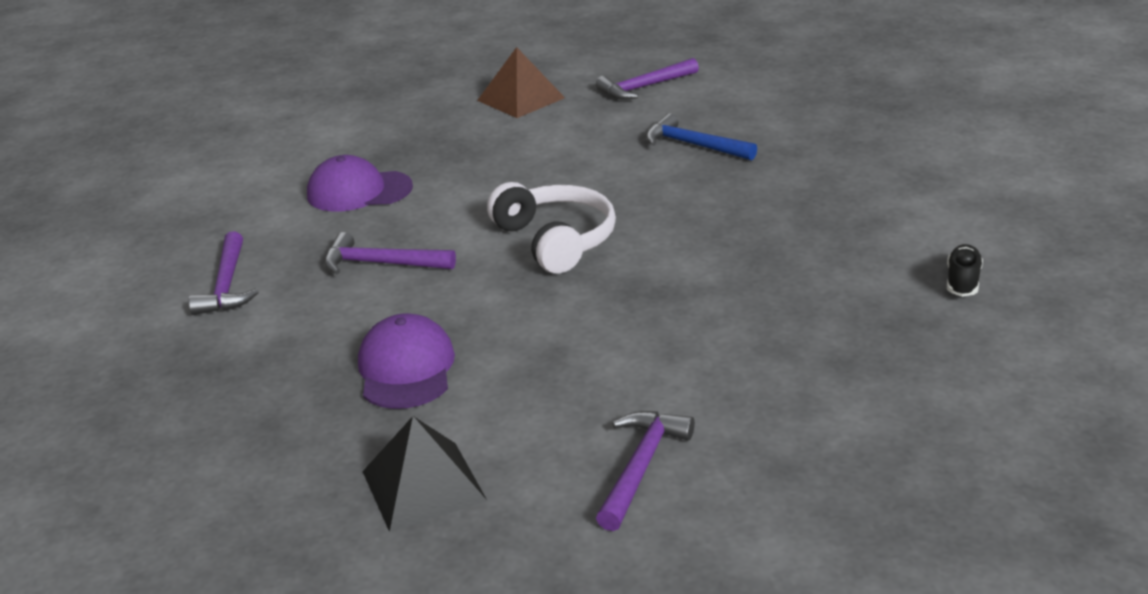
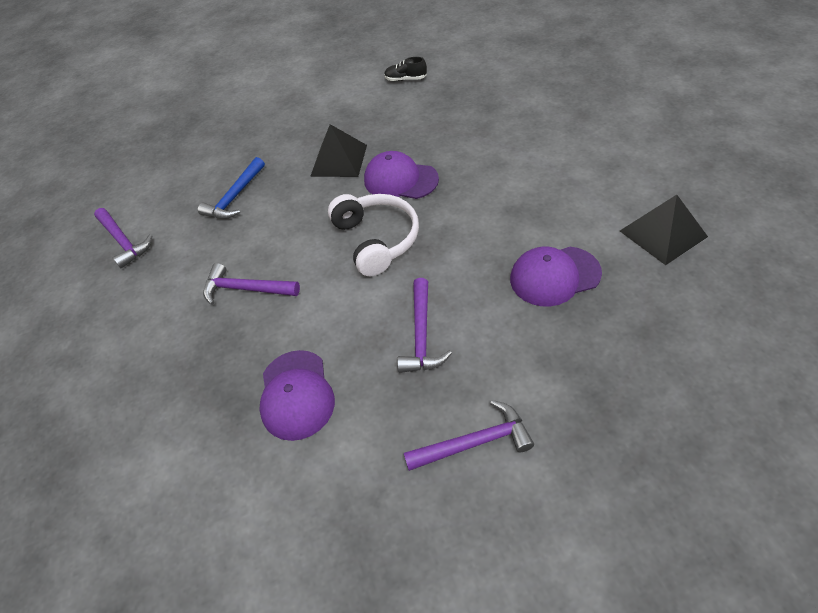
camera: 95 degrees left, 20 degrees up
brown pyramid [477,47,565,118] -> none
white headphones [487,182,616,274] -> white headphones turned 105 degrees clockwise [328,194,419,276]
purple hammer [596,411,695,531] -> purple hammer moved to [203,263,300,305]
none -> black pyramid [310,124,367,177]
none -> purple cap [364,151,439,199]

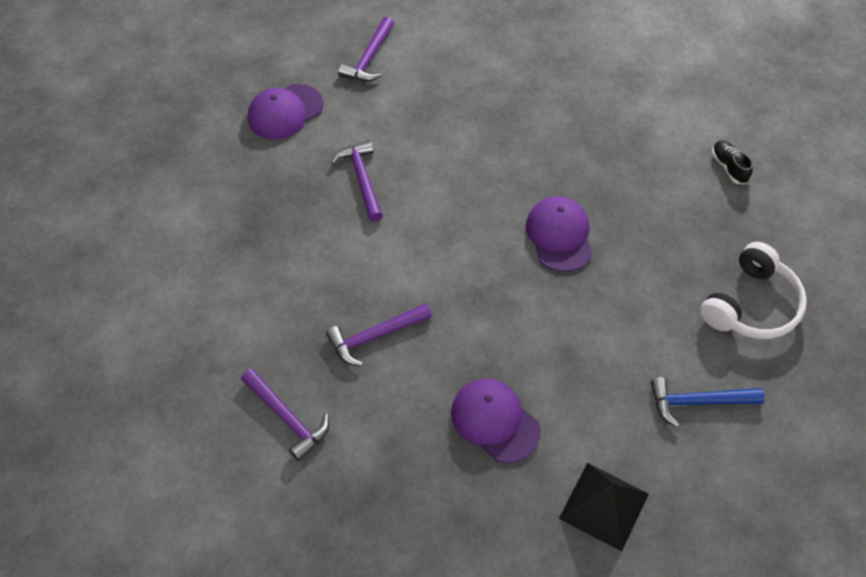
camera: 55 degrees right, 5 degrees up
blue hammer [198,157,265,219] -> blue hammer moved to [651,377,765,428]
purple cap [259,350,335,441] -> purple cap moved to [248,84,323,140]
black pyramid [310,124,367,177] -> none
white headphones [328,194,419,276] -> white headphones moved to [700,242,807,339]

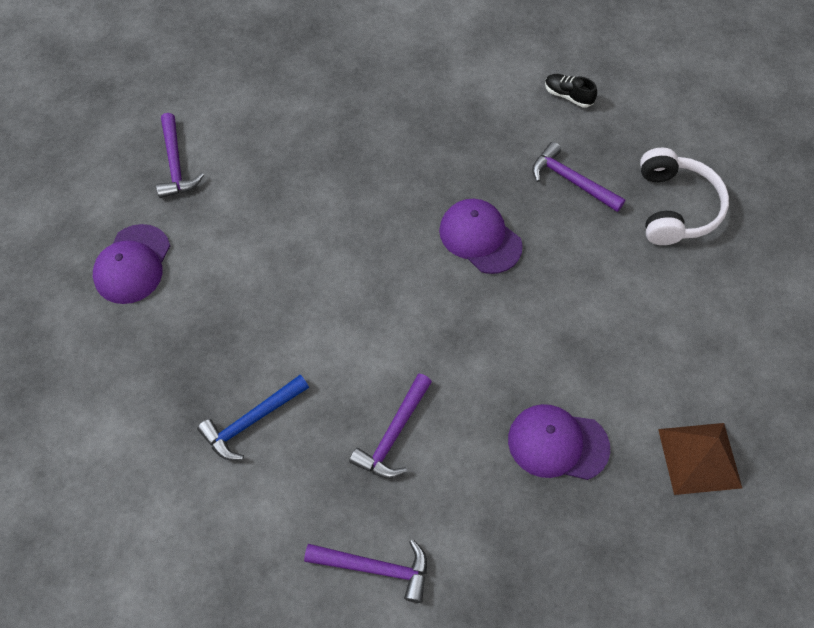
camera: 35 degrees left, 5 degrees up
purple hammer [331,140,383,222] -> purple hammer moved to [532,142,625,212]
black pyramid [559,463,649,551] -> brown pyramid [658,423,742,495]
blue hammer [651,377,765,428] -> blue hammer moved to [197,375,309,460]

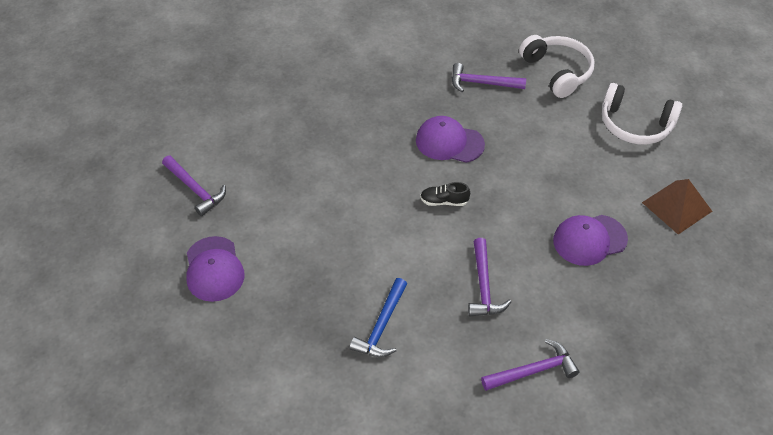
camera: 30 degrees left, 10 degrees down
black shoe [545,74,597,108] -> black shoe moved to [420,182,470,206]
none -> white headphones [602,83,682,145]

